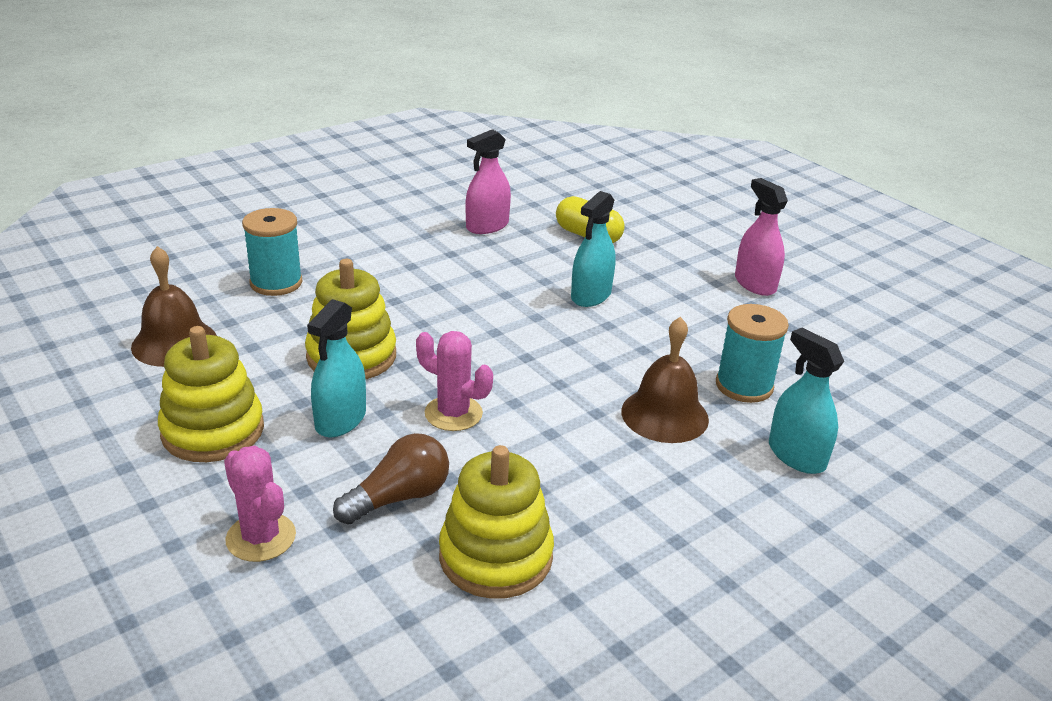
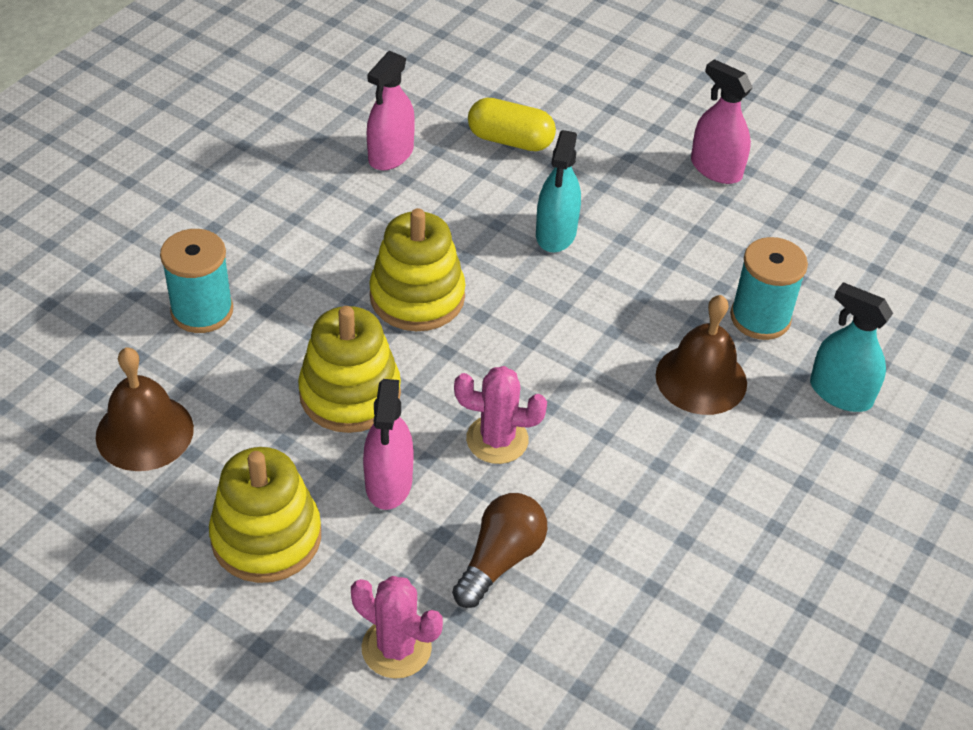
camera: 20 degrees left, 15 degrees up
turquoise spray bottle [307,299,366,437] -> pink spray bottle [363,379,414,510]
yellow stacking toy [439,445,554,599] -> yellow stacking toy moved to [369,208,466,331]

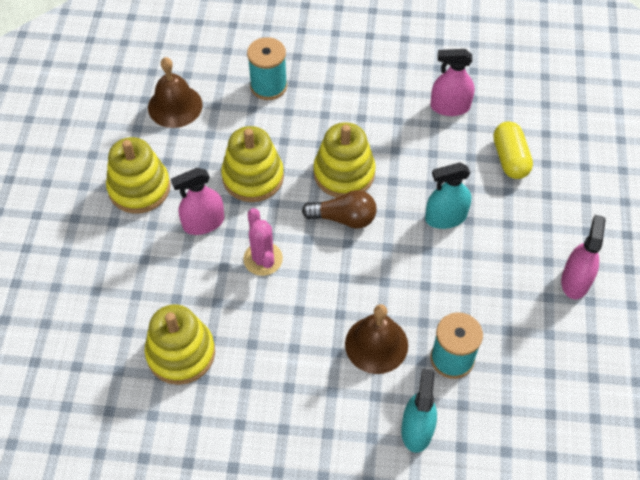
camera: 65 degrees right, 10 degrees up
pink cactus [351,576,443,679] -> none
brown light bulb [452,493,547,608] -> brown light bulb moved to [302,190,377,229]
none -> yellow stacking toy [145,304,215,385]

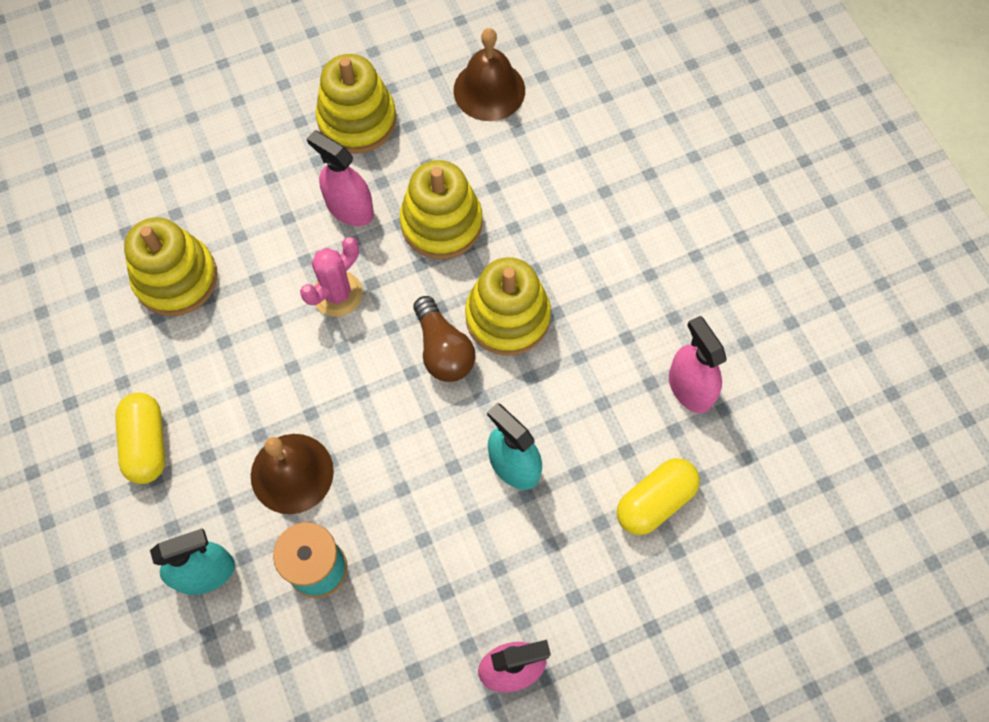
camera: 60 degrees right, 10 degrees up
turquoise spool [247,37,287,100] -> none
none -> yellow capsule [115,393,165,484]

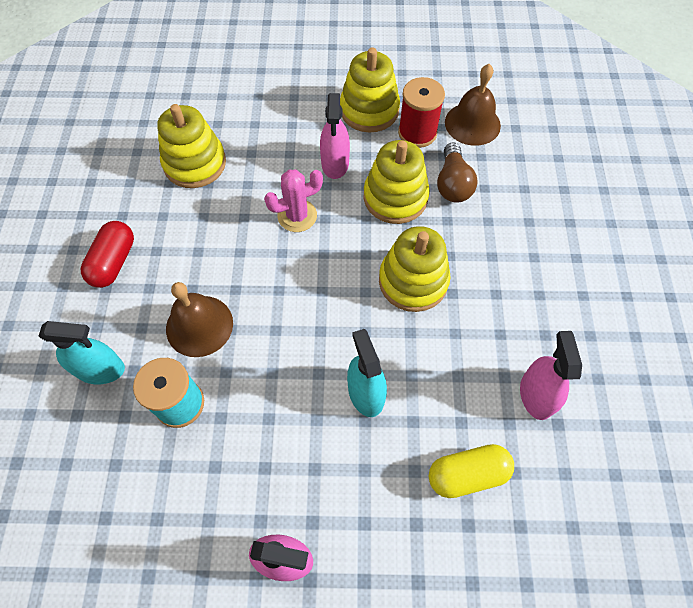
camera: 25 degrees right, 5 degrees down
yellow capsule [115,393,165,484] -> red capsule [81,221,134,288]
pink spray bottle [307,130,374,226] -> pink spray bottle turned 150 degrees counterclockwise [320,93,350,179]
brown light bulb [413,296,475,382] -> brown light bulb moved to [437,142,478,203]
none -> red spool [398,77,445,148]

